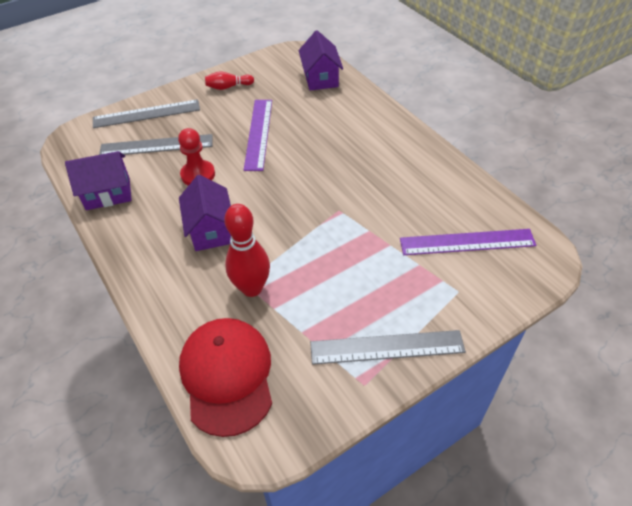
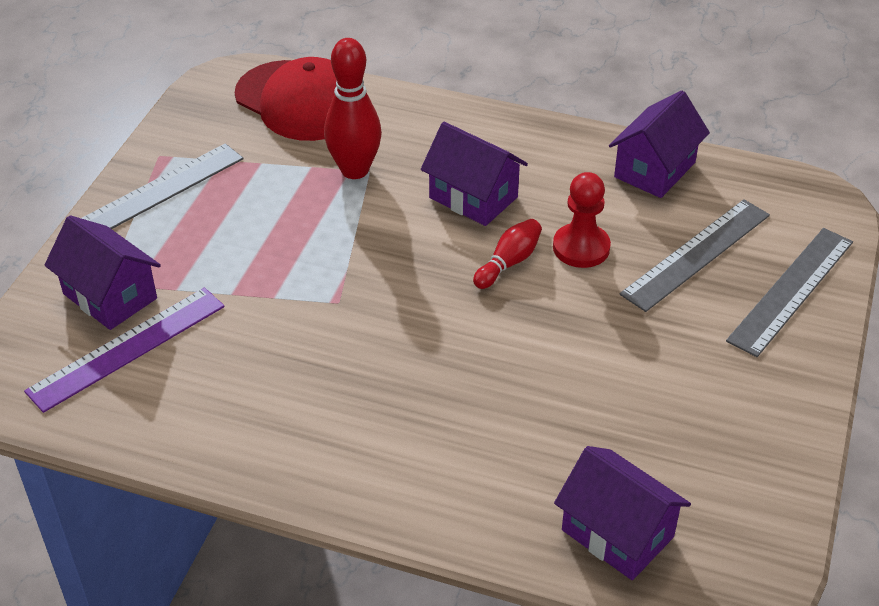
camera: 140 degrees right, 5 degrees down
red bowling pin [205,71,254,90] -> red bowling pin moved to [473,219,542,289]
purple ruler [244,100,272,171] -> none
none -> purple house [44,215,161,330]

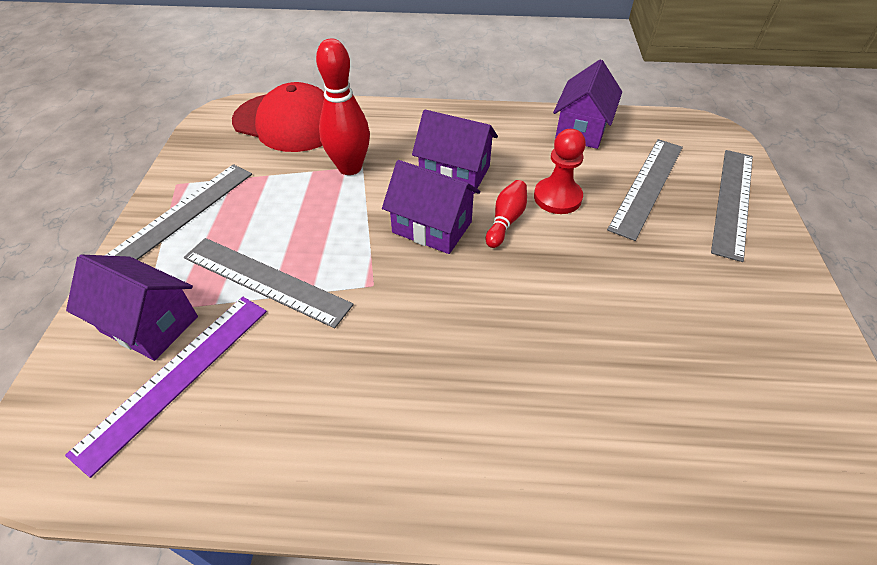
camera: 15 degrees left, 5 degrees up
purple house [554,446,691,580] -> purple house moved to [382,160,480,254]
none -> grey ruler [184,238,354,328]

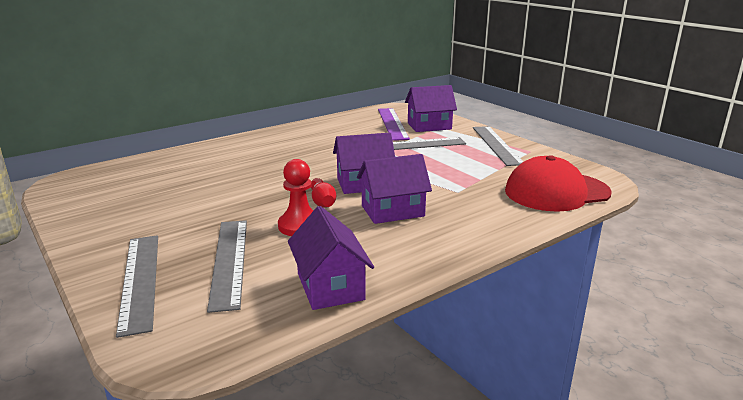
camera: 140 degrees right, 25 degrees down
red bowling pin [316,39,370,175] -> none

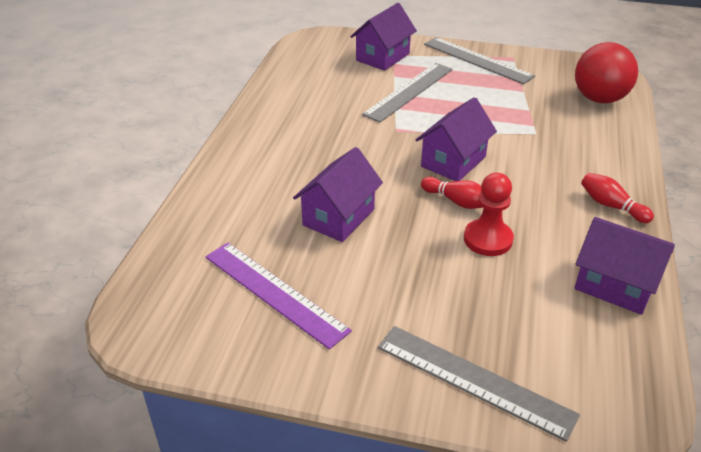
camera: 40 degrees left, 15 degrees up
grey ruler [207,220,247,313] -> none
purple house [357,154,432,224] -> purple house moved to [293,147,383,242]
purple ruler [378,108,410,141] -> purple ruler moved to [205,243,352,349]
red cap [505,155,612,212] -> red ball [575,42,638,103]
none -> red bowling pin [581,173,654,223]

